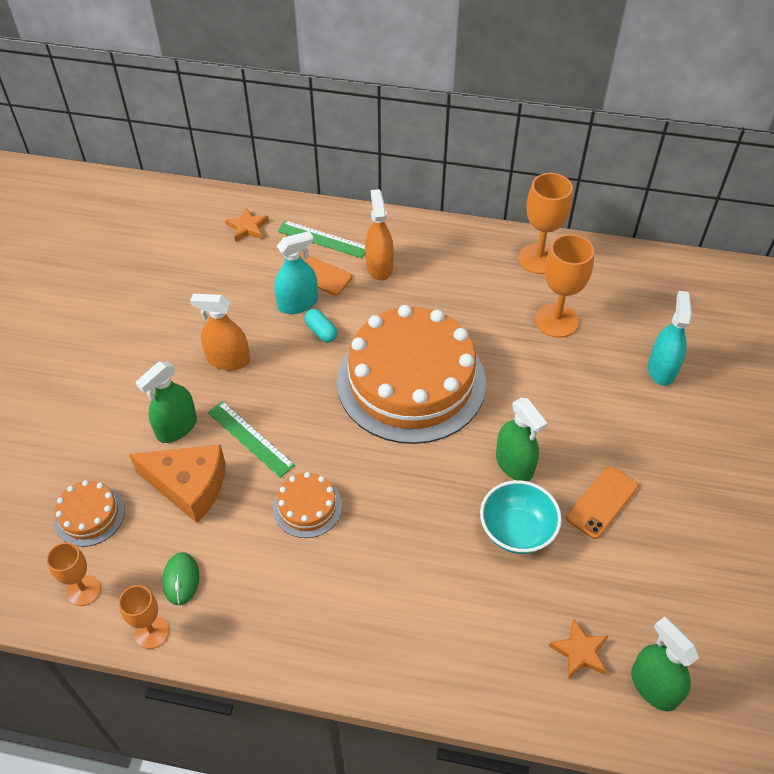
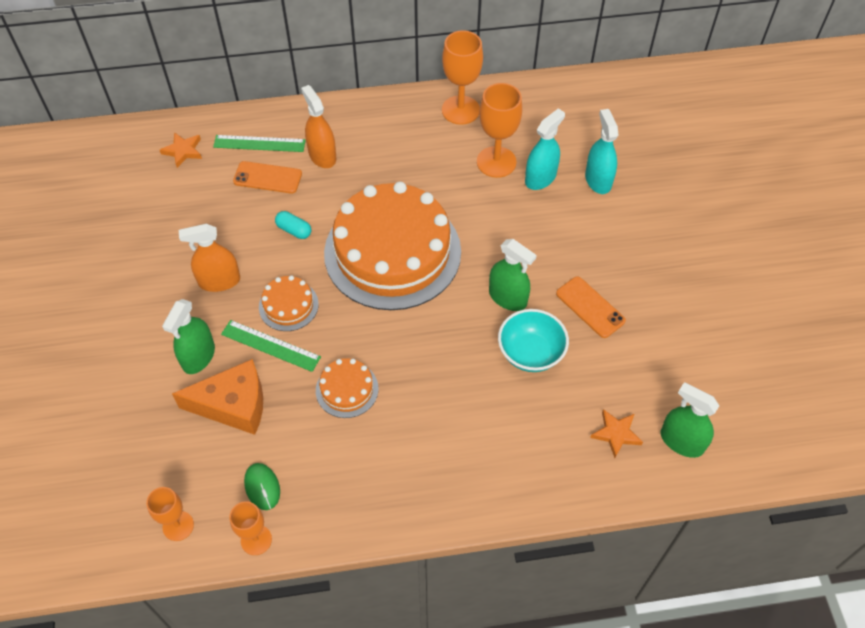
camera: 20 degrees left, 5 degrees up
orange cake [54,480,125,547] -> orange cake moved to [259,275,319,331]
turquoise spray bottle [274,231,318,314] -> turquoise spray bottle moved to [525,108,565,190]
orange phone [566,466,638,539] -> orange phone turned 60 degrees counterclockwise [556,276,626,338]

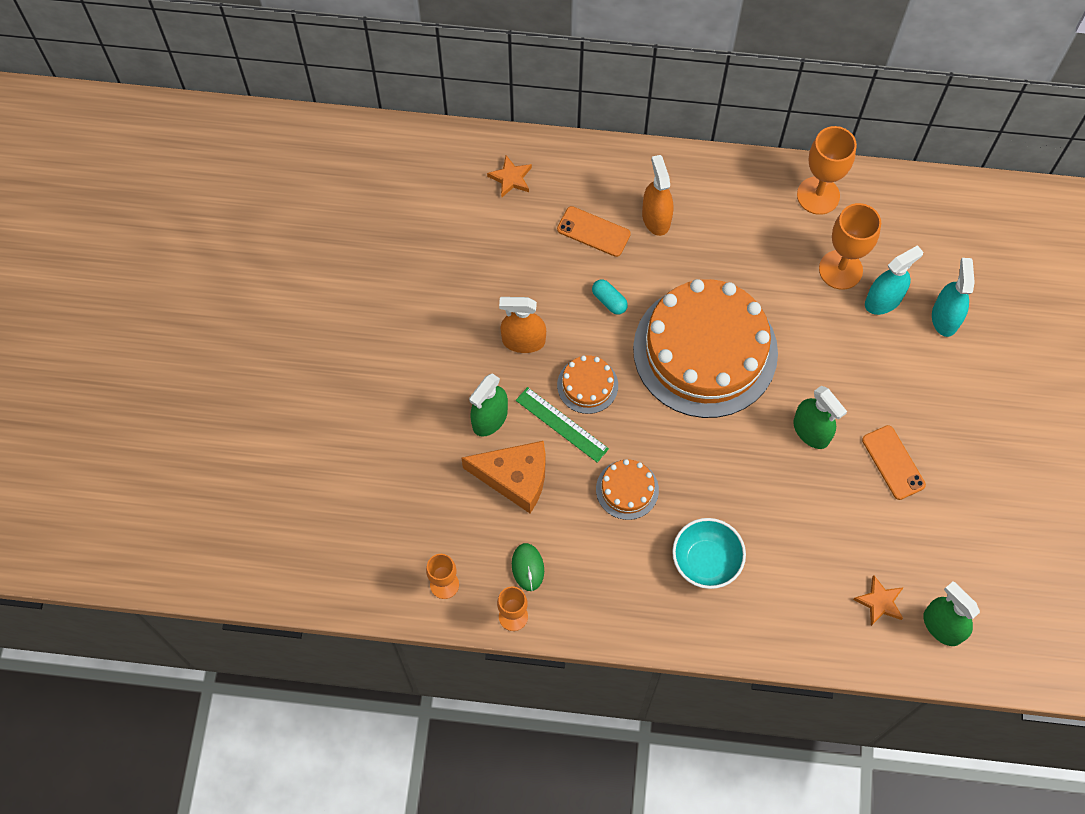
camera: 15 degrees right, 10 degrees up
green ruler [213,135,306,152] -> none
turquoise bowl [498,309,569,372] -> turquoise bowl moved to [672,518,746,589]

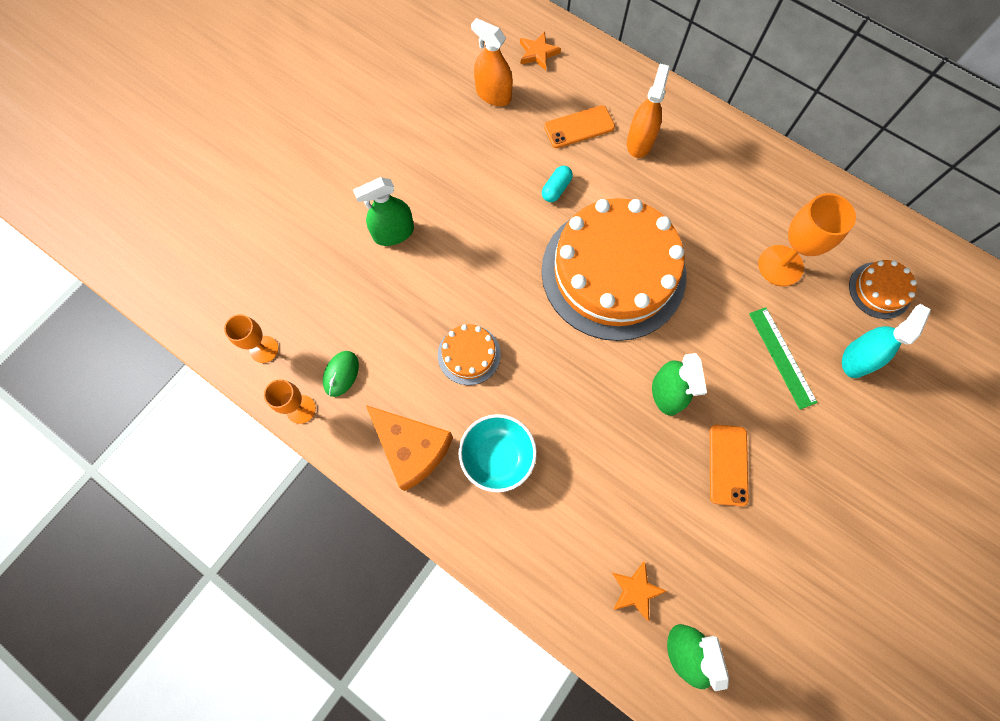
camera: 30 degrees right, 5 degrees up
orange cheese [462,441,545,513] -> orange cheese moved to [366,405,453,491]
orange spray bottle [499,297,546,353] -> orange spray bottle moved to [471,18,513,106]
green ruler [516,387,609,463] -> green ruler moved to [749,307,818,410]
orange phone [557,206,631,257] -> orange phone turned 75 degrees counterclockwise [544,105,615,148]
orange cake [557,355,618,414] -> orange cake moved to [849,260,917,319]
turquoise capsule [592,279,628,315] -> turquoise capsule turned 45 degrees clockwise [542,166,573,202]
orange goblet [797,126,857,215] -> none
turquoise spray bottle [865,245,923,315] -> none

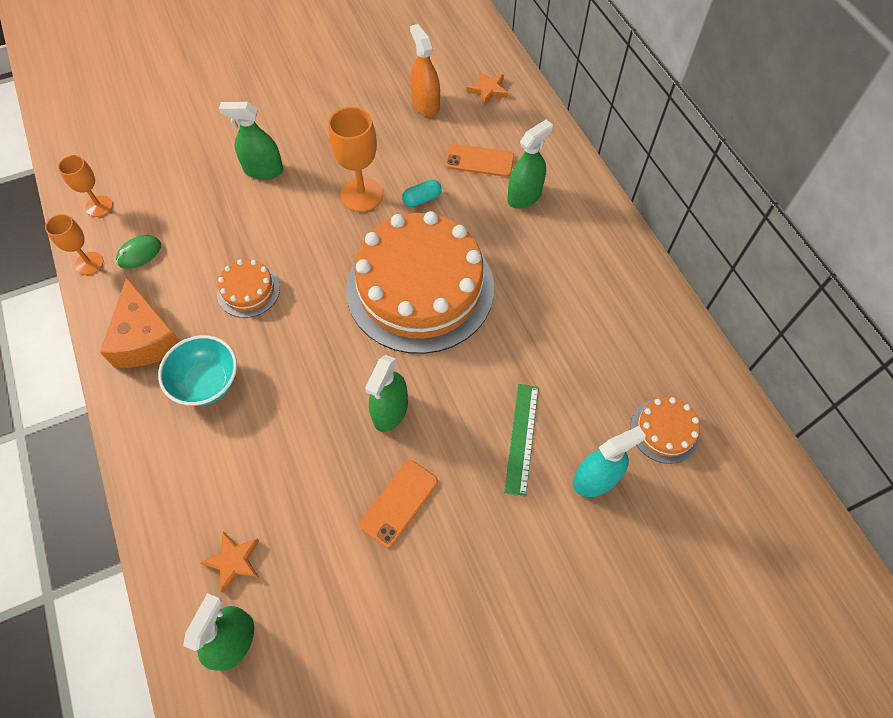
camera: 30 degrees right, 10 degrees down
orange spray bottle [627,64,670,158] -> green spray bottle [507,120,553,209]
orange goblet [758,193,856,286] -> orange goblet moved to [328,107,383,212]

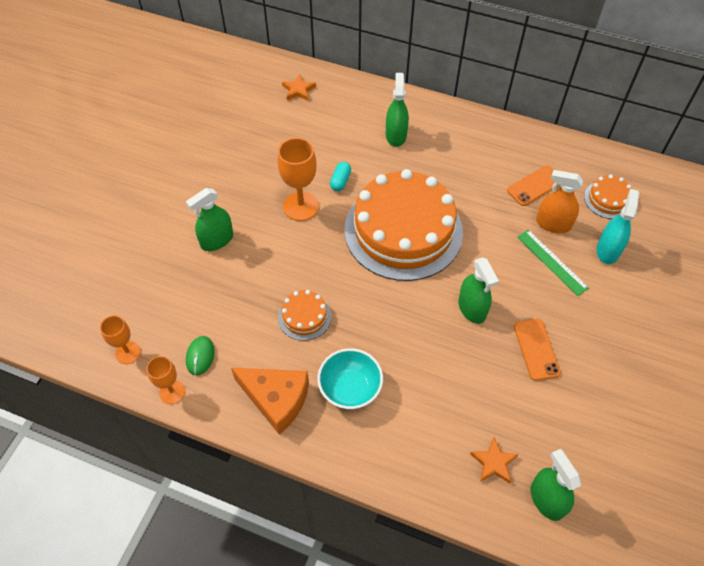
camera: 45 degrees left, 5 degrees down
orange spray bottle [410,24,440,117] -> orange spray bottle moved to [536,170,583,233]
orange phone [445,144,514,177] -> orange phone moved to [507,165,560,206]

